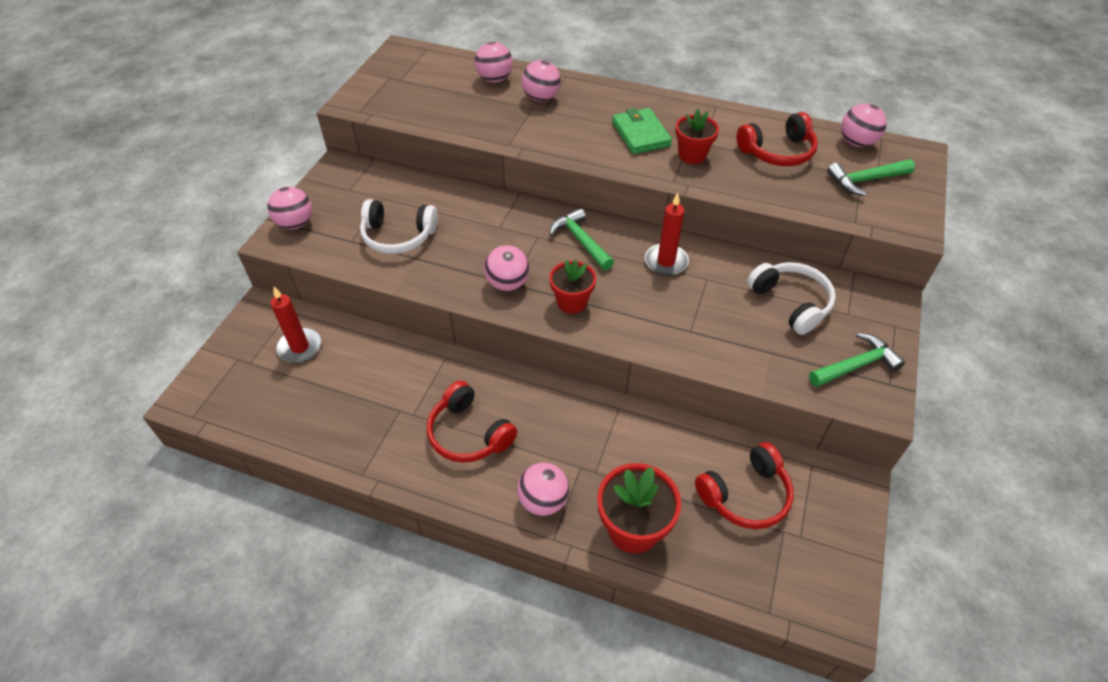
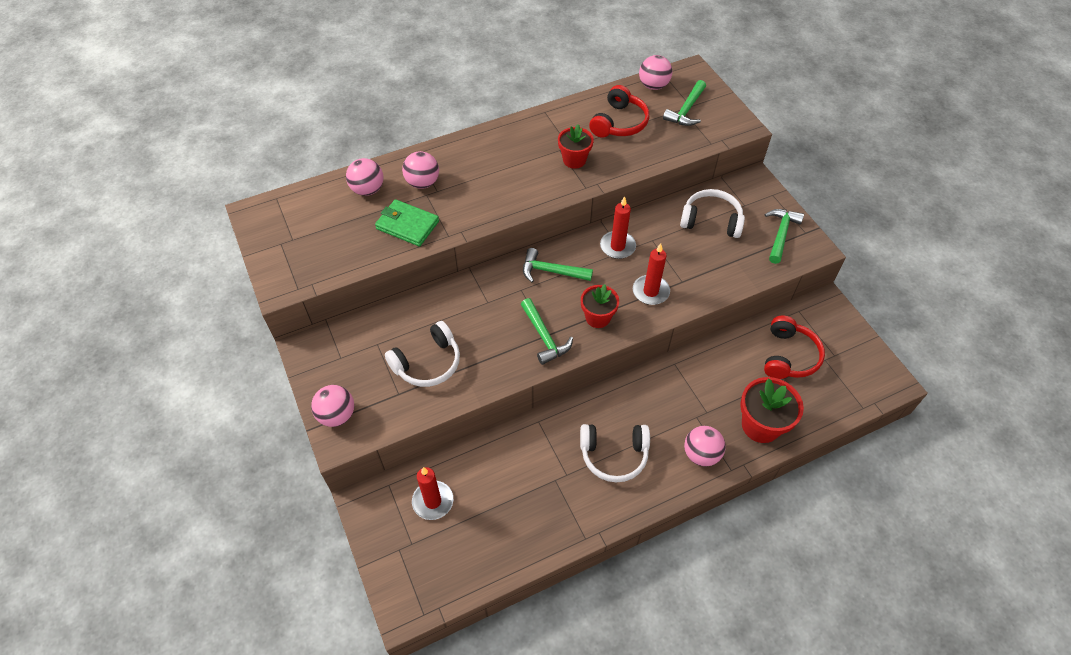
camera: 45 degrees left, 5 degrees up
red headphones [427,380,517,463] -> white headphones [580,424,650,482]
pink ball [484,245,530,291] -> green hammer [521,298,573,365]
green wallet [612,108,672,154] -> green wallet moved to [375,199,439,246]
none -> red candle [633,243,670,305]

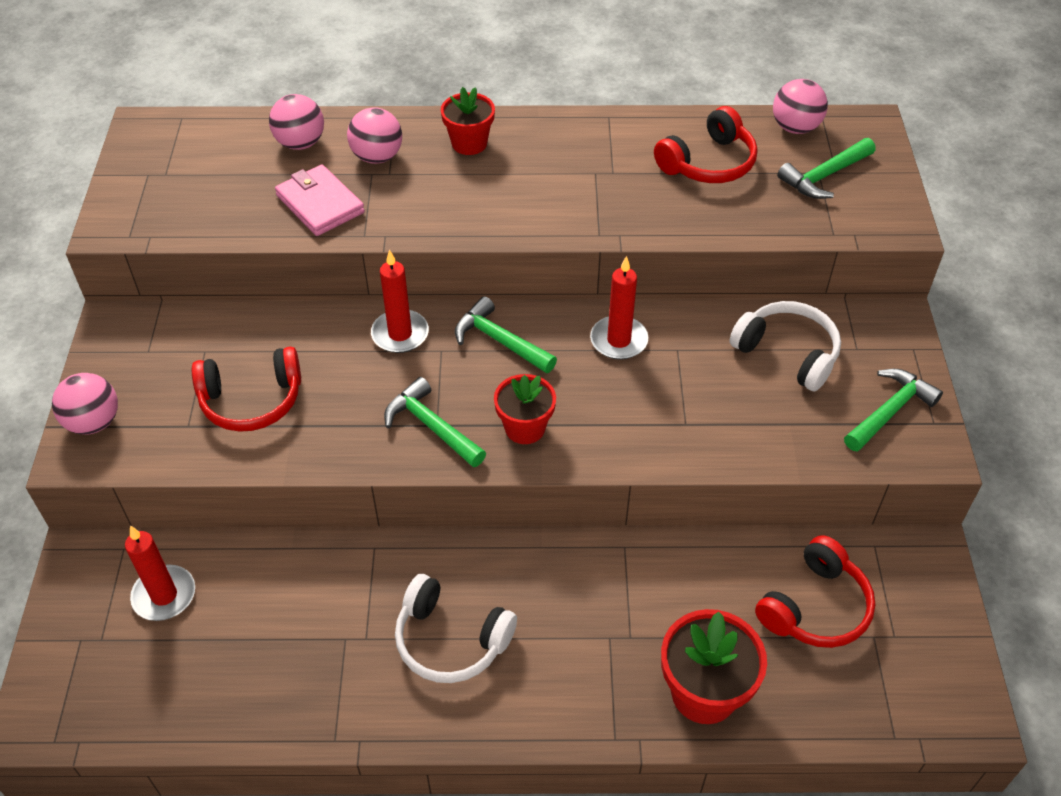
camera: 25 degrees right, 5 degrees down
green wallet [375,199,439,246] -> pink wallet [275,165,365,236]
white headphones [385,321,460,387] -> red headphones [192,347,301,432]
green hammer [521,298,573,365] -> green hammer turned 135 degrees clockwise [384,377,486,467]
red flower pot [558,124,594,169] -> red flower pot moved to [441,87,495,155]
red candle [633,243,670,305] -> red candle moved to [371,249,429,353]
pink ball [684,426,726,467] -> none

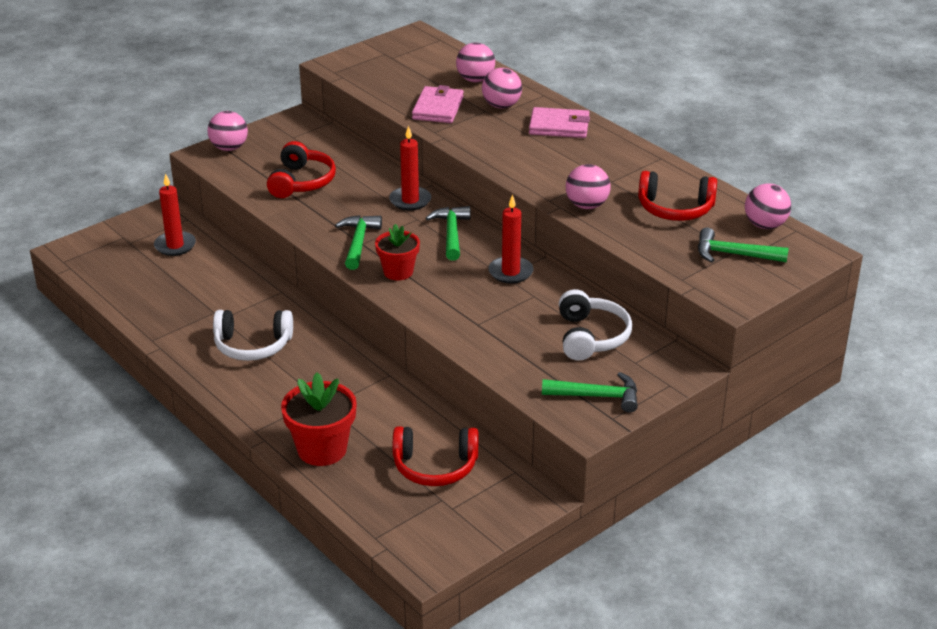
camera: 50 degrees right, 15 degrees down
red headphones [192,347,301,432] -> red headphones turned 120 degrees counterclockwise [267,141,336,198]
white headphones [395,574,517,683] -> white headphones turned 75 degrees counterclockwise [213,310,293,361]
red flower pot [441,87,495,155] -> pink wallet [529,107,590,138]
none -> pink ball [566,164,611,209]

